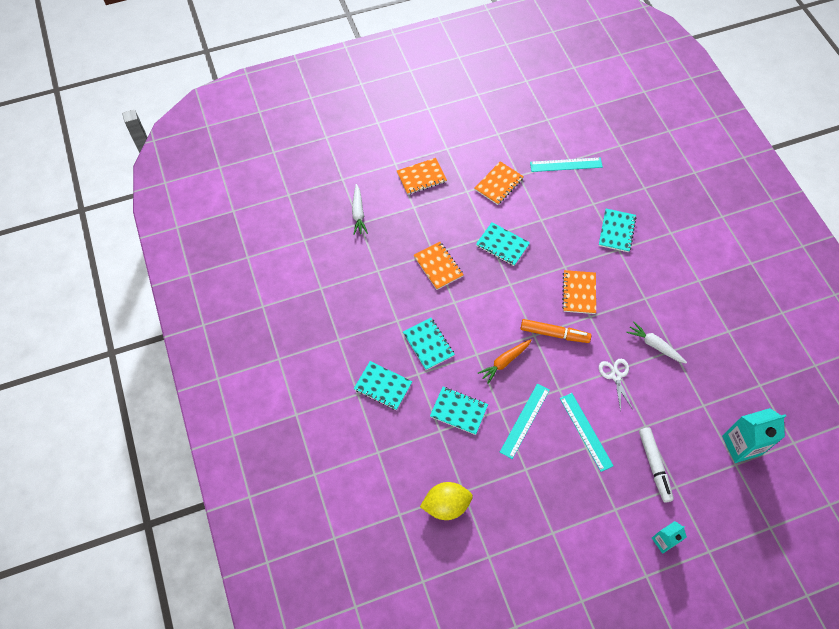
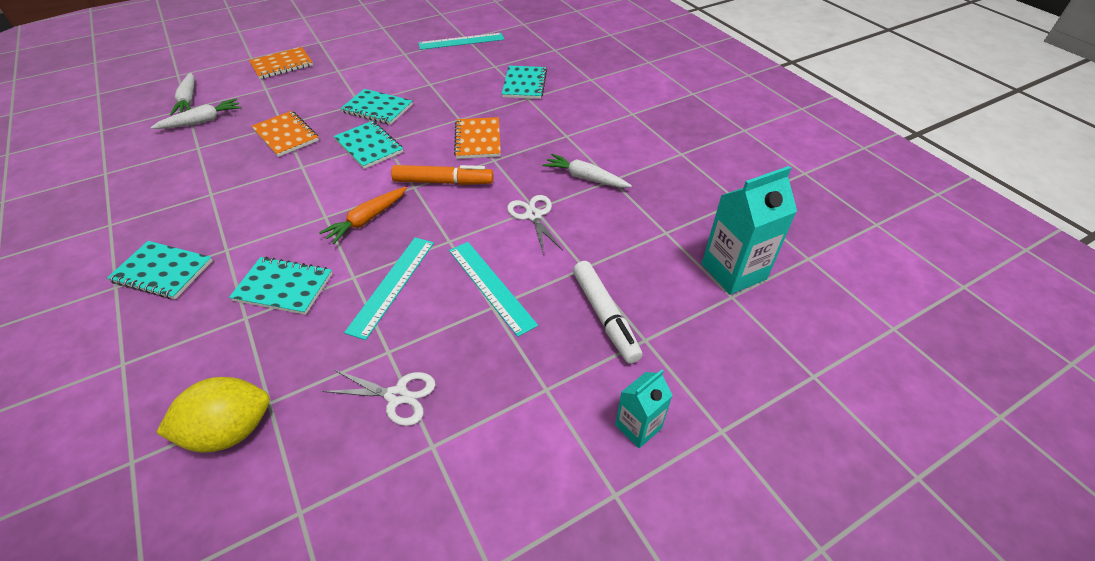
camera: 10 degrees left, 15 degrees down
turquoise notebook [403,318,455,370] -> turquoise notebook moved to [334,121,403,169]
orange notebook [474,161,524,205] -> none
none -> white carrot [151,99,241,129]
none -> white scissors [322,370,435,426]

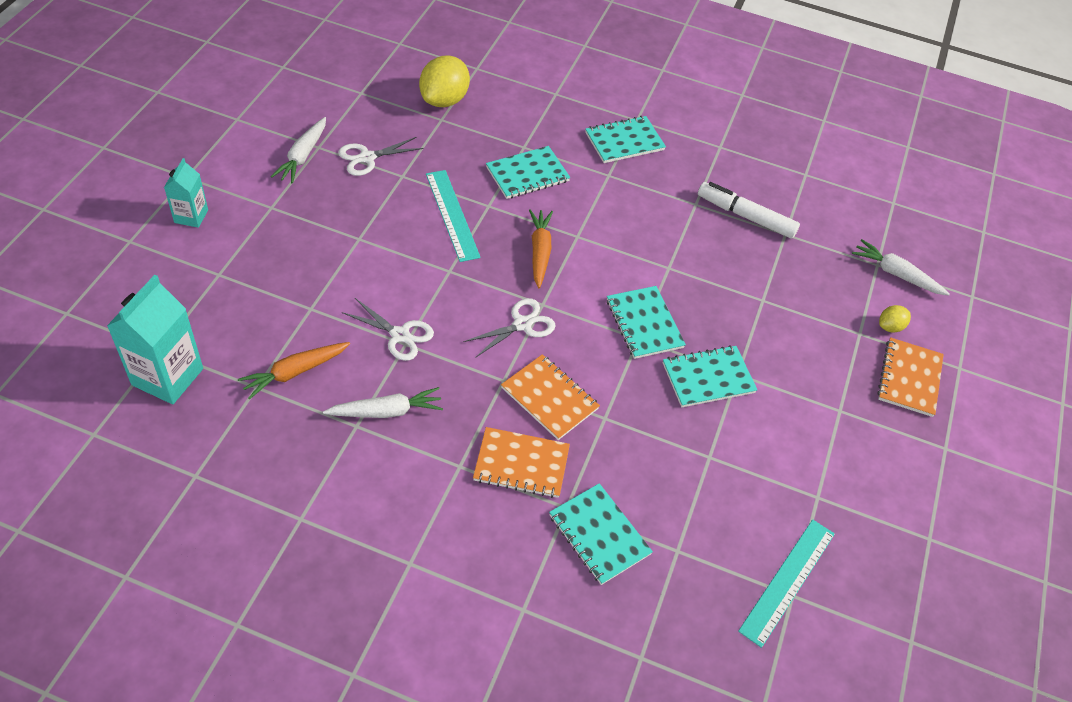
camera: 135 degrees right, 5 degrees up
white carrot [151,99,241,129] -> white carrot moved to [271,117,326,183]
orange notebook [251,111,319,157] -> orange notebook moved to [473,427,570,498]
turquoise notebook [334,121,403,169] -> turquoise notebook turned 60 degrees clockwise [607,286,686,359]
orange marker [391,165,494,185] -> white scissors [463,298,556,358]
turquoise ruler [449,242,538,337] -> none
white marker [573,261,643,364] -> white marker moved to [698,182,800,239]
none -> orange carrot [238,342,350,399]
none -> yellow lemon [879,305,911,333]

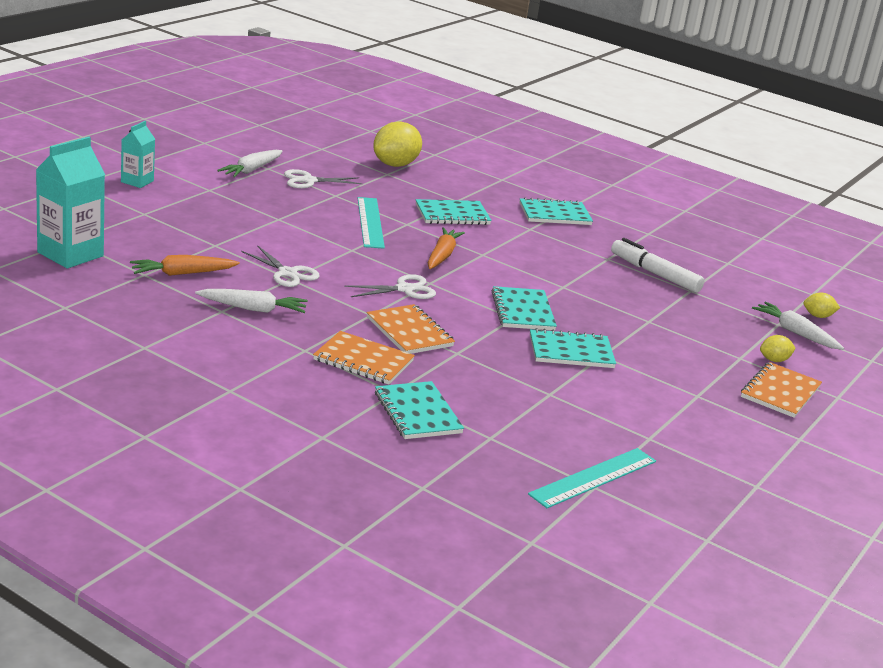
camera: 15 degrees right, 25 degrees down
none -> yellow lemon [804,292,840,318]

